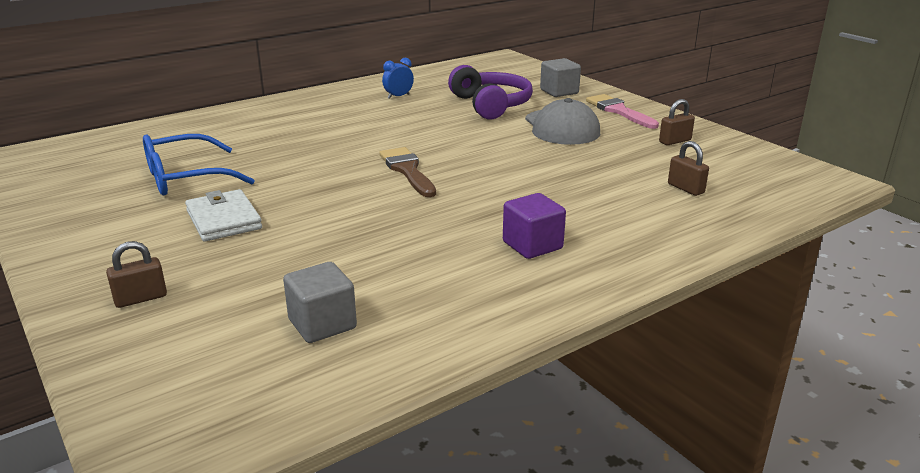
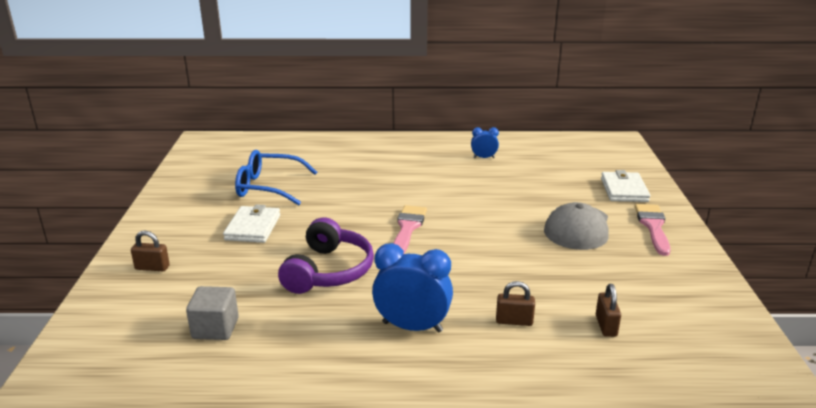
camera: 35 degrees right, 0 degrees up
brown brush [379,147,436,197] -> pink brush [393,205,427,254]
purple headphones [448,65,533,119] -> purple headphones moved to [278,217,374,294]
purple cube [503,193,566,259] -> blue clock [372,243,453,332]
grey cube [540,58,581,97] -> white wallet [601,170,650,202]
brown padlock [659,99,695,145] -> brown padlock moved to [496,281,535,326]

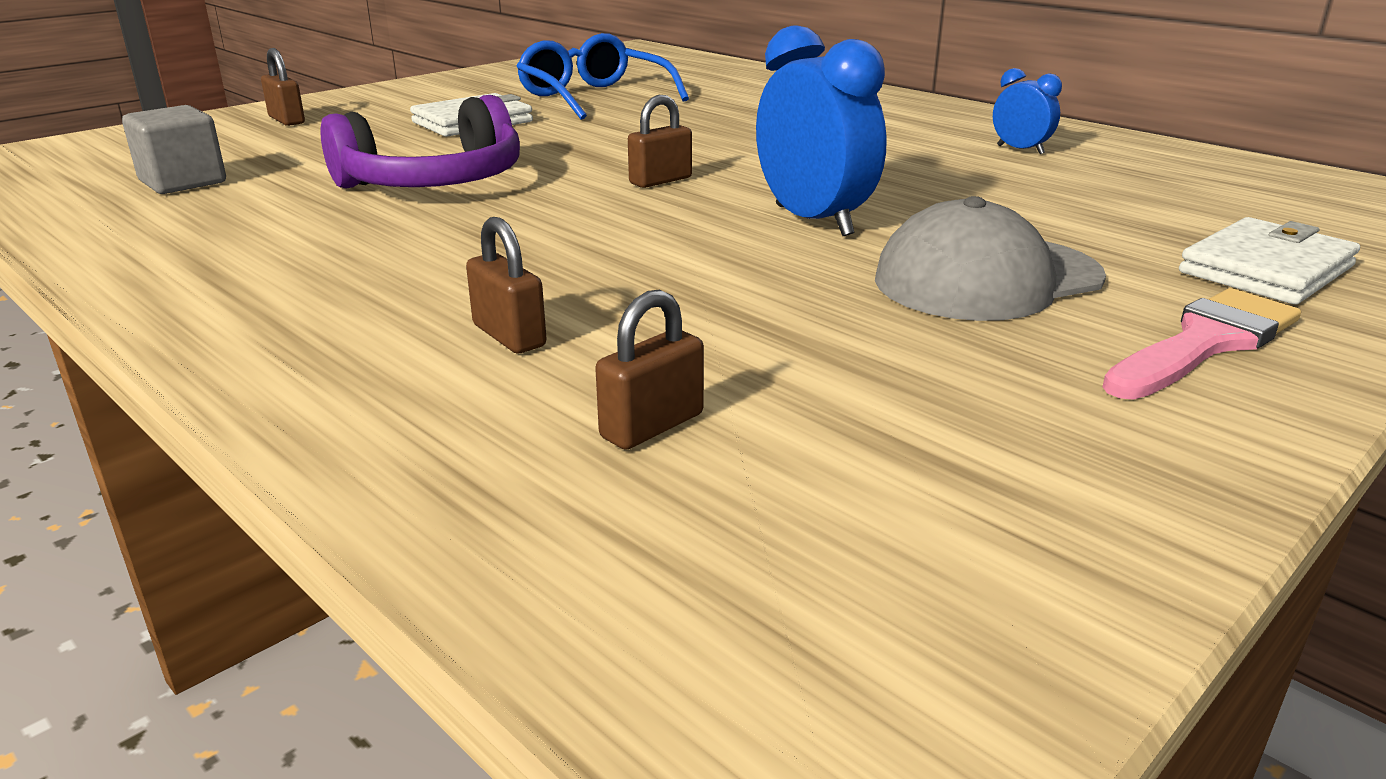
camera: 45 degrees right, 0 degrees up
blue clock [372,243,453,332] -> blue clock moved to [756,25,887,236]
pink brush [393,205,427,254] -> brown padlock [628,95,692,188]

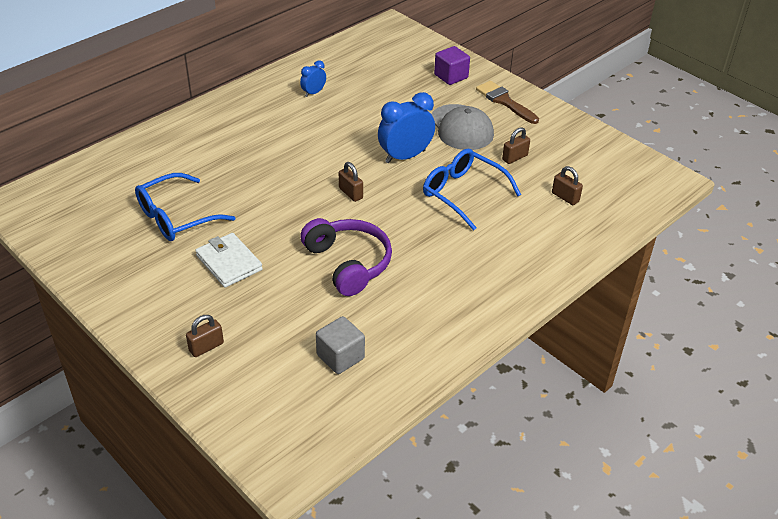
camera: 90 degrees left, 15 degrees up
brown padlock [466,217,547,353] -> brown padlock moved to [502,127,530,164]
pink brush [1102,288,1301,400] -> brown brush [476,81,539,124]
white wallet [1179,217,1360,304] -> purple cube [434,46,470,85]
none -> blue glasses [423,149,521,230]

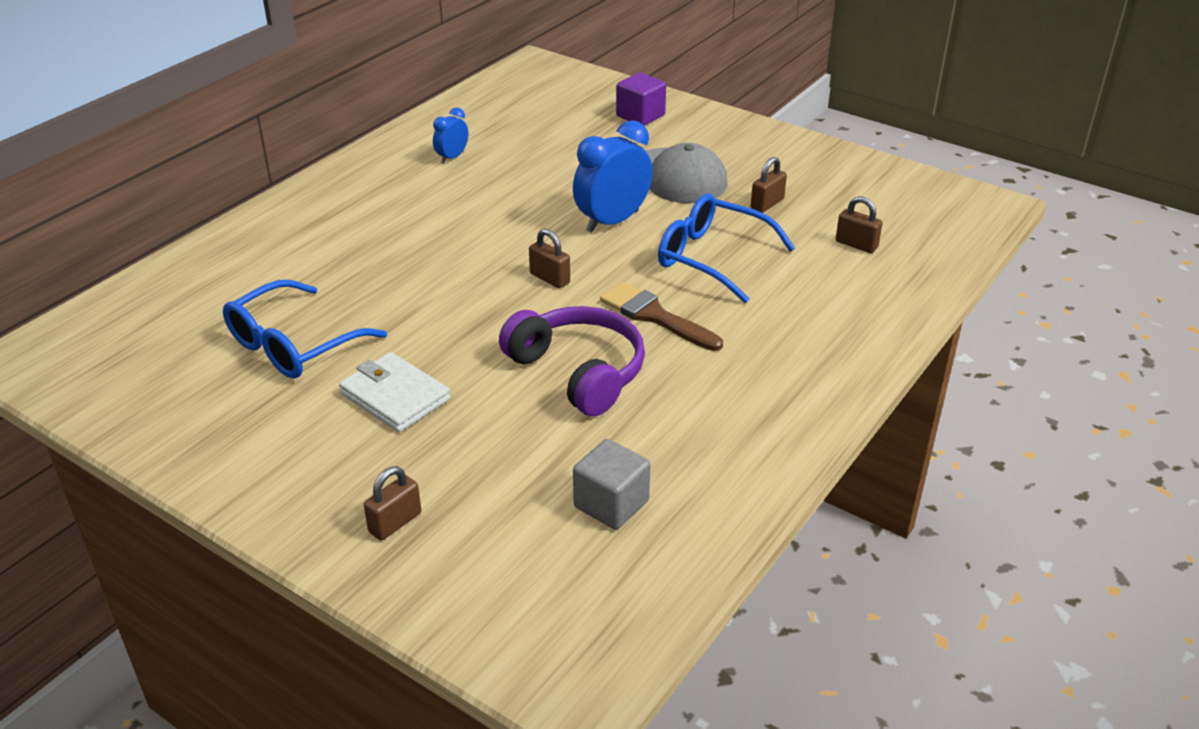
camera: 10 degrees left, 5 degrees down
brown brush [476,81,539,124] -> brown brush moved to [600,282,723,351]

